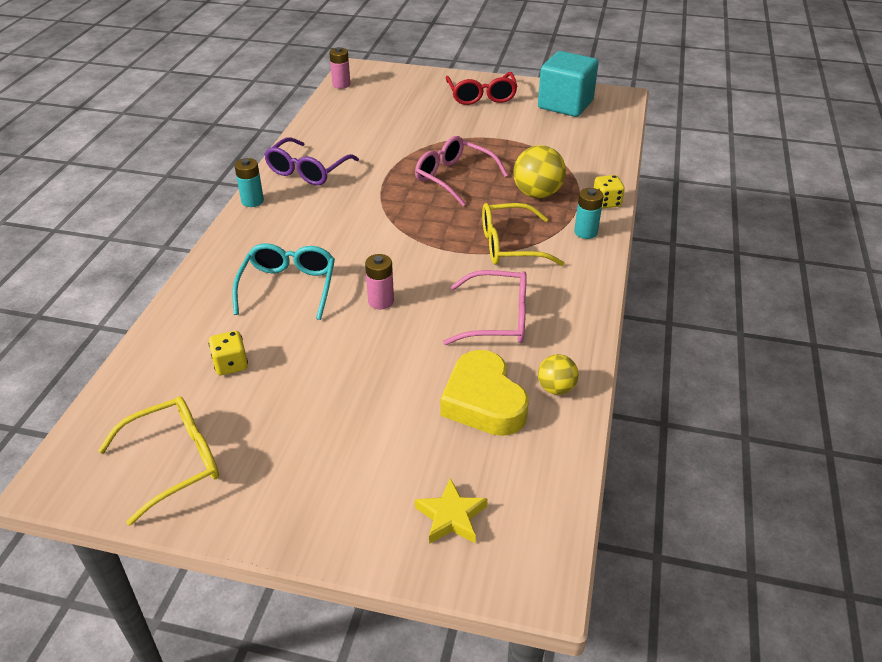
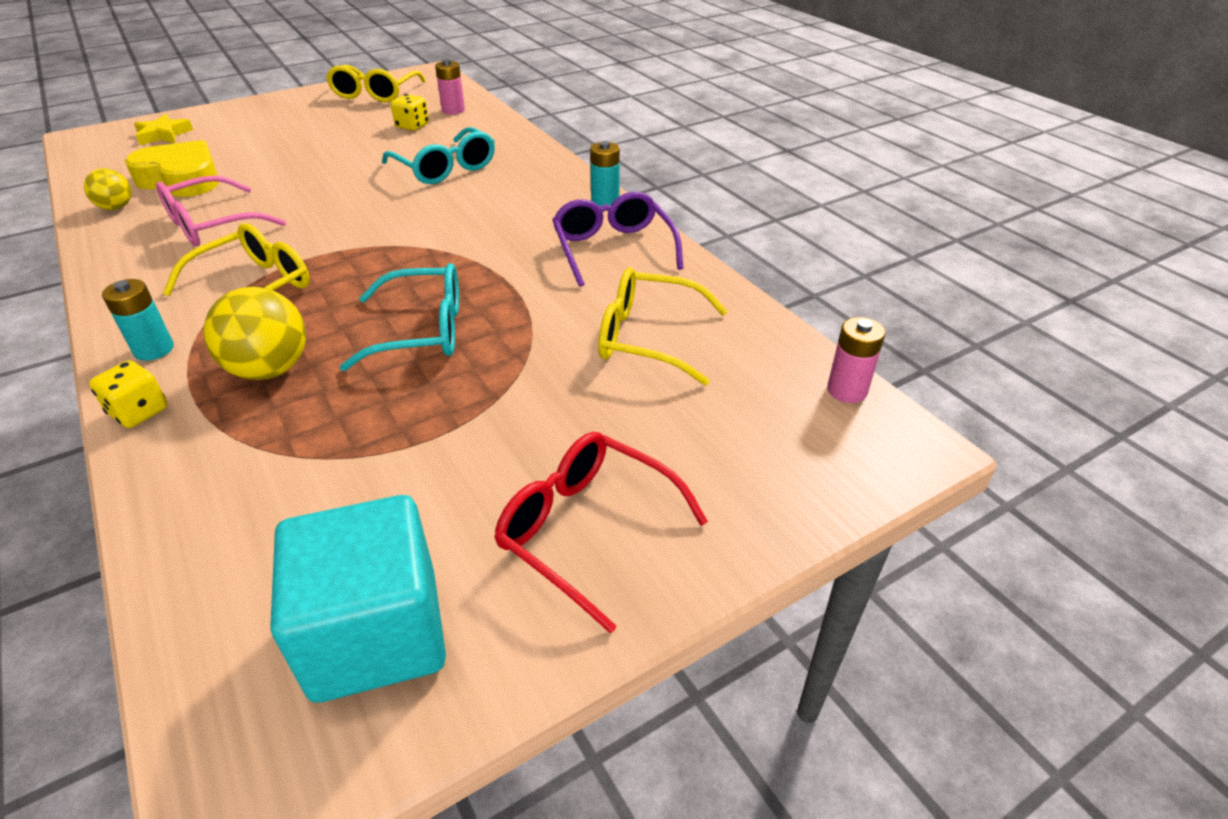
camera: 135 degrees right, 0 degrees up
pink battery [365,254,394,309] -> pink battery moved to [435,59,465,115]
pink glasses [415,136,508,206] -> turquoise glasses [339,263,459,371]
none -> yellow glasses [598,267,728,385]

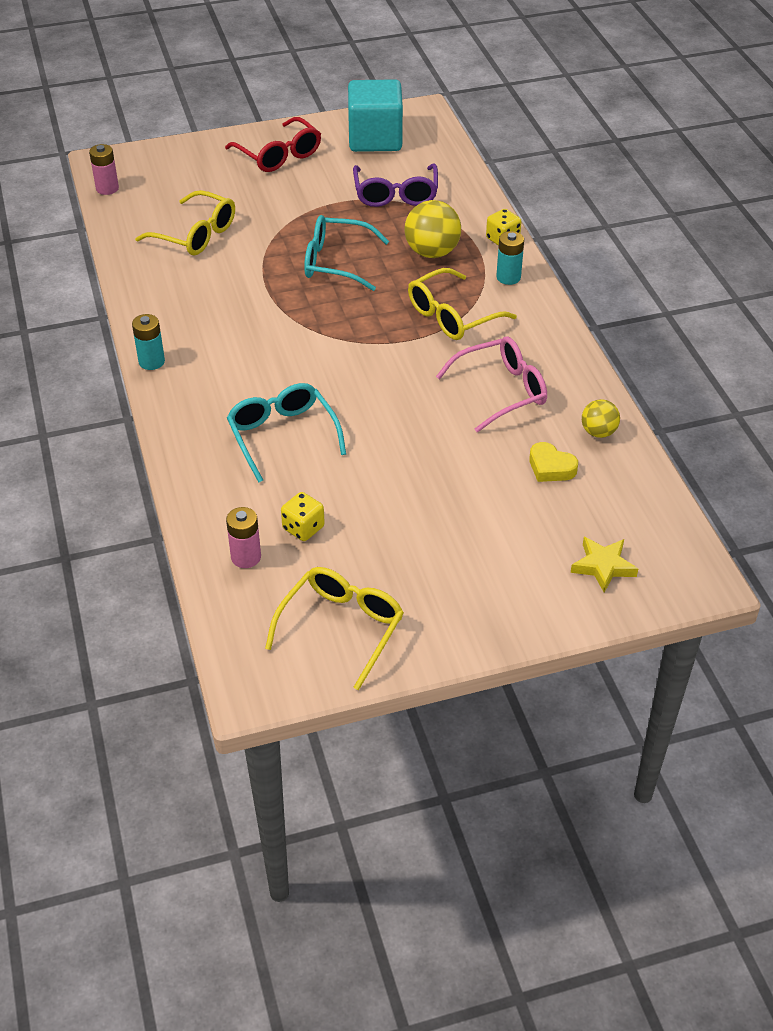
camera: 165 degrees left, 5 degrees up
yellow heart [125,140,219,197] -> yellow heart [529,442,578,482], size x0.54
purple glasses [552,192,684,287] -> purple glasses moved to [353,164,438,207]

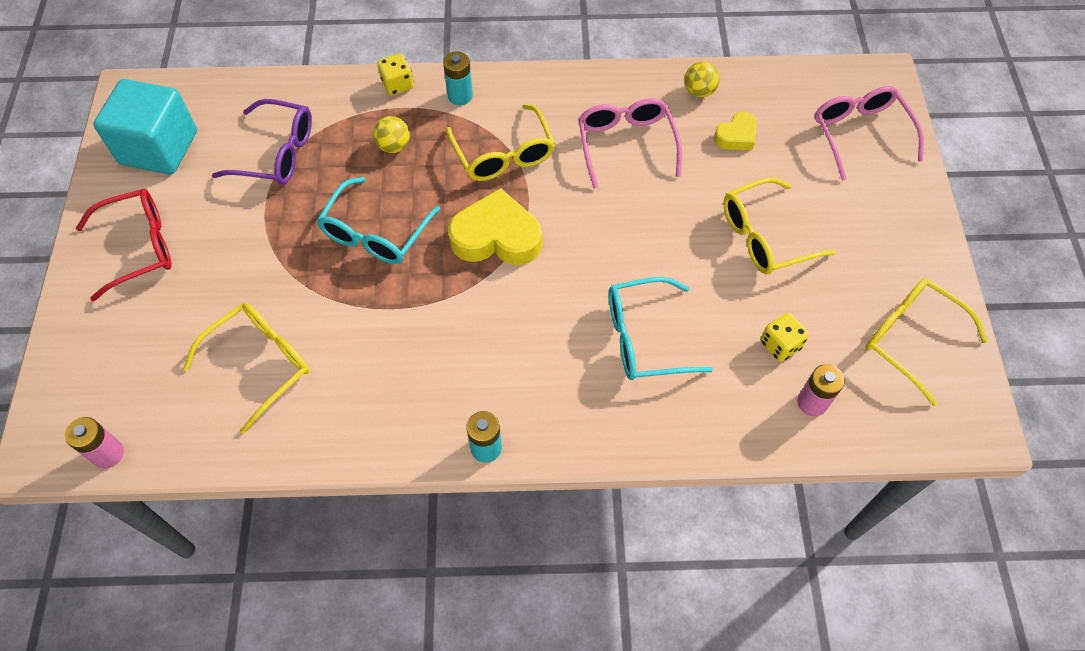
camera: 75 degrees left, 15 degrees up
yellow ball [405,200,461,258] -> yellow ball [373,116,410,153], size x0.59
yellow star [571,537,638,593] -> pink glasses [815,86,924,181]
none -> yellow heart [448,188,542,265]
none -> yellow glasses [723,178,836,274]

